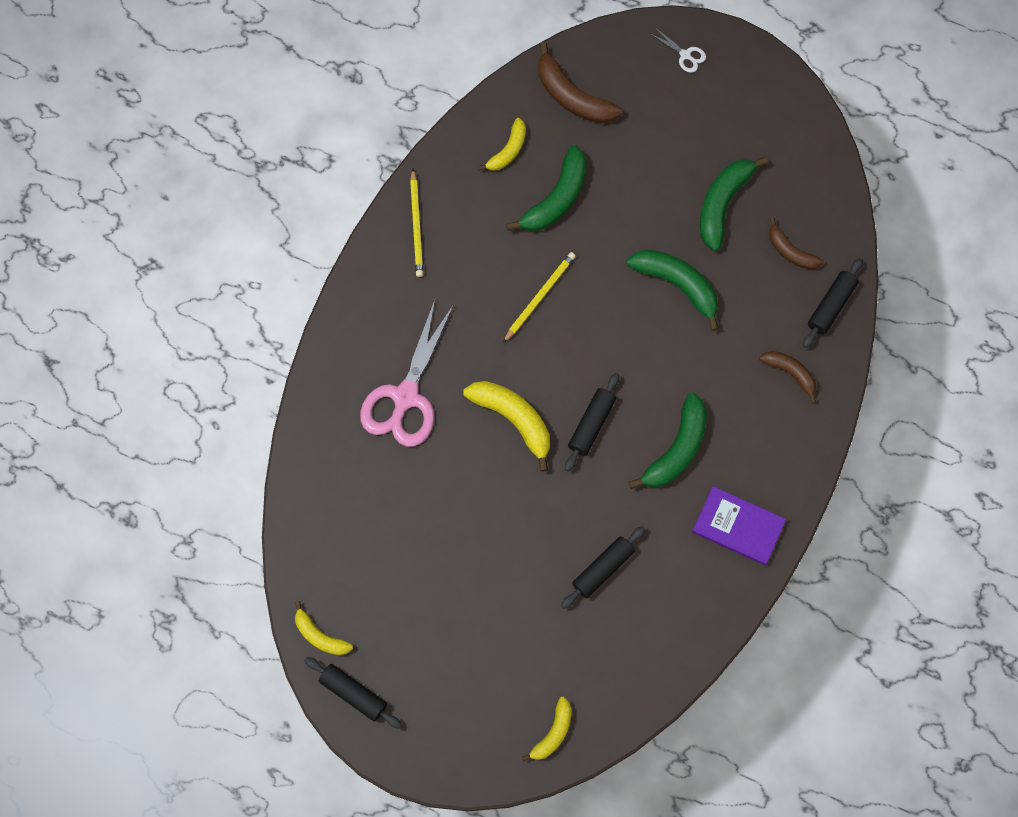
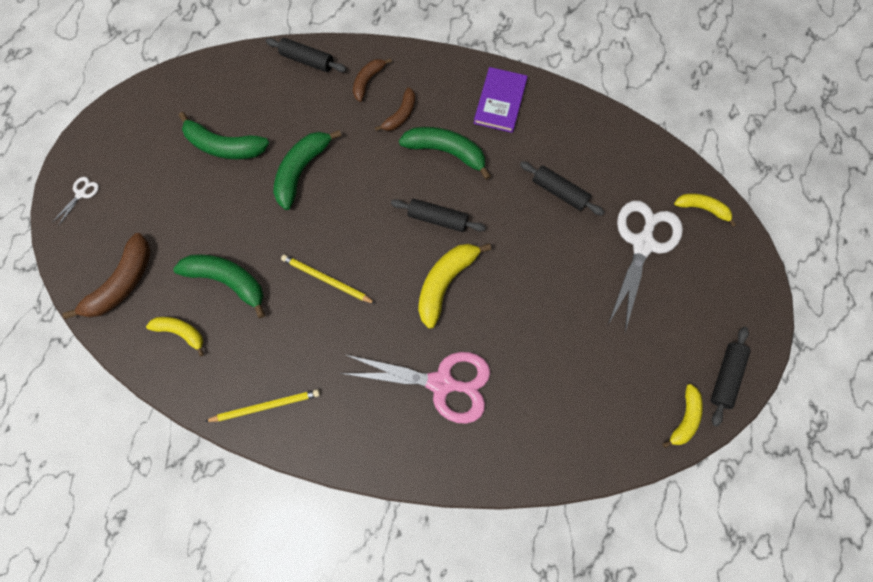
camera: 100 degrees left, 0 degrees up
brown banana [769,217,824,269] -> brown banana moved to [375,87,415,131]
none -> white scissors [608,201,683,333]

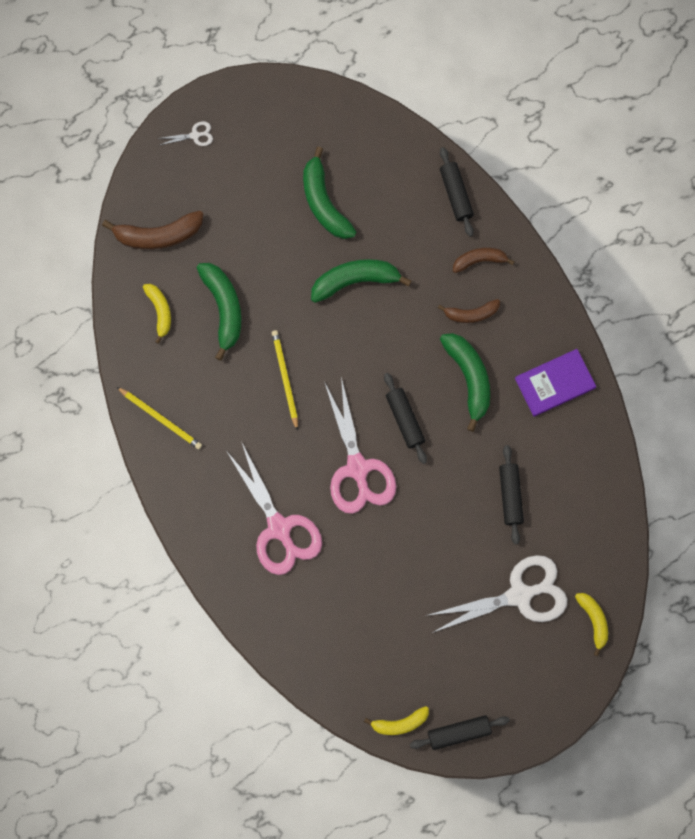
camera: 50 degrees right, 5 degrees up
yellow banana [418,243,491,329] -> pink scissors [324,377,396,514]

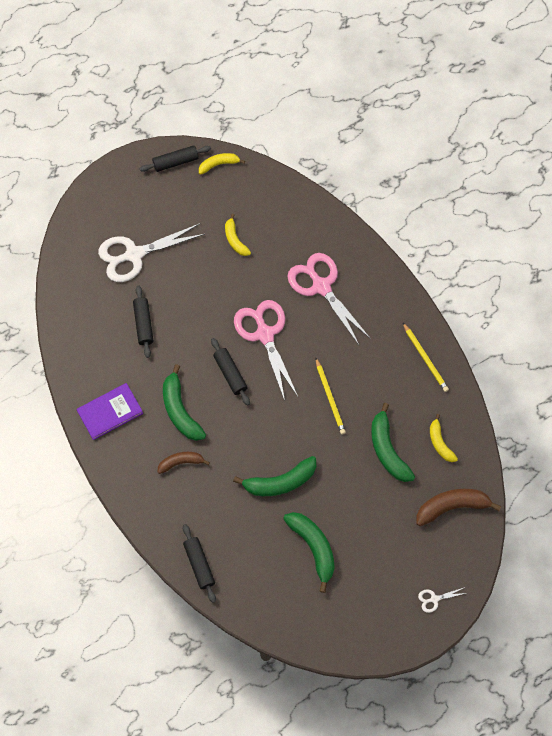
camera: 175 degrees right, 10 degrees down
yellow pencil [117,387,202,449] -> yellow pencil turned 150 degrees counterclockwise [403,323,449,392]
brown banana [453,248,515,273] -> none
yellow banana [575,593,608,656] -> yellow banana moved to [225,214,251,256]

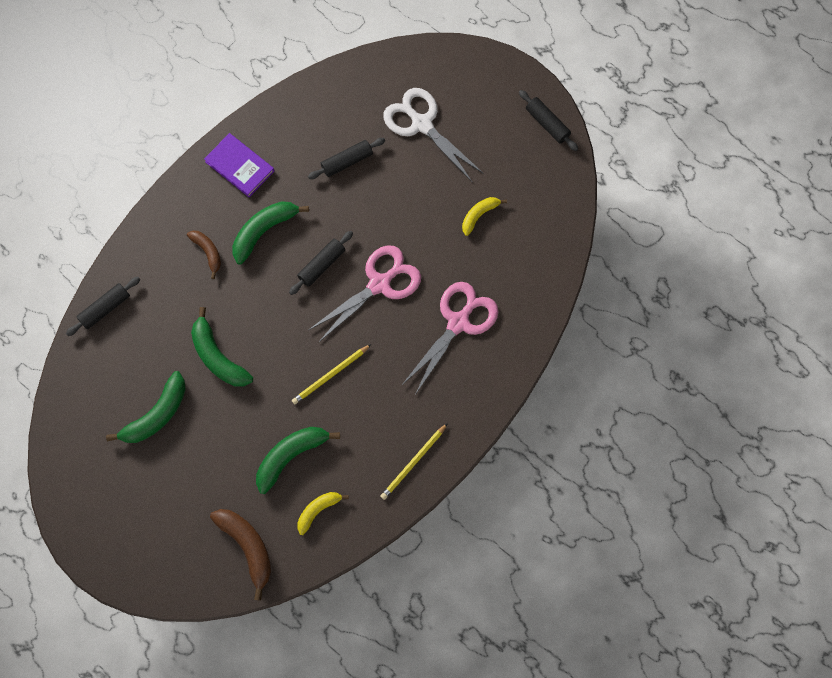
camera: 70 degrees right, 5 degrees up
yellow banana [199,153,245,175] -> none
white scissors [418,587,466,613] -> none

